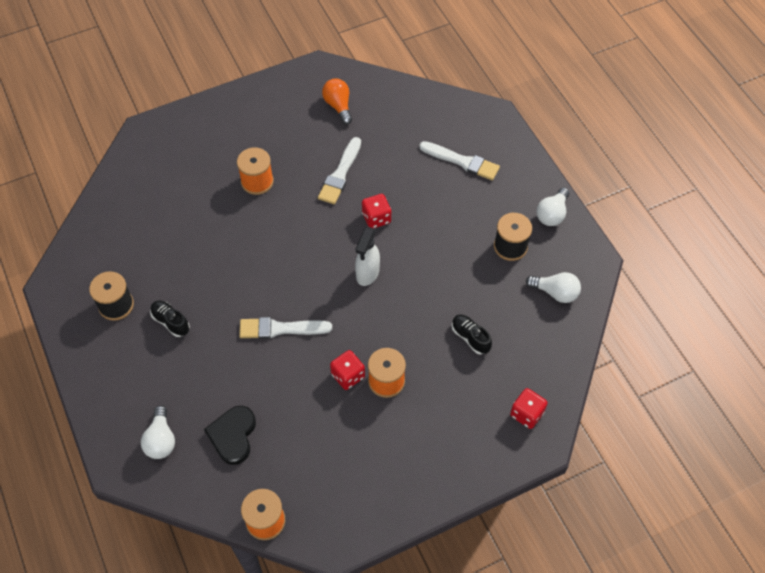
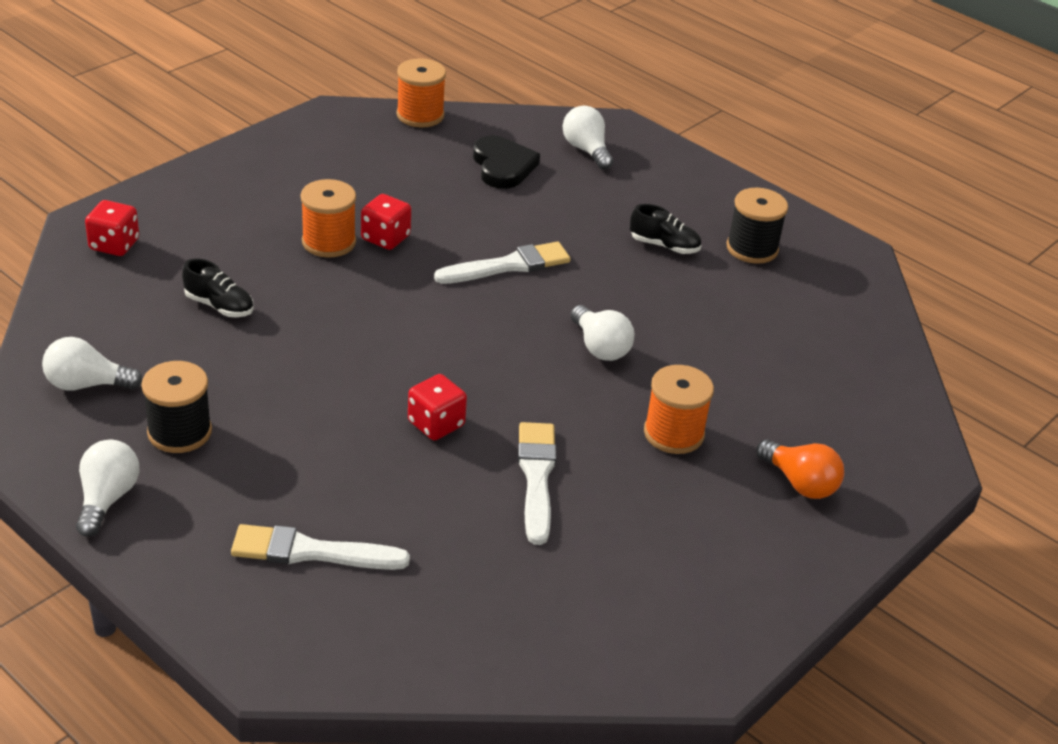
camera: 155 degrees right, 20 degrees down
orange light bulb [322,78,352,125] -> orange light bulb moved to [756,439,844,499]
white spray bottle [355,227,380,286] -> none
none -> white light bulb [570,305,634,361]

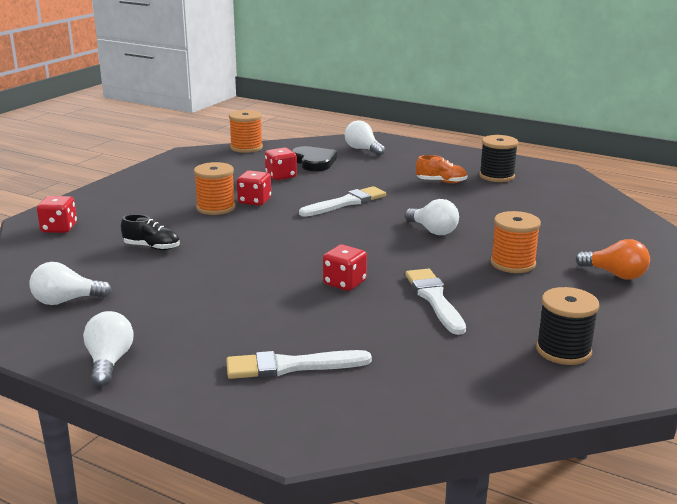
camera: 10 degrees left, 15 degrees down
black spool [141,361,212,453] -> black spool moved to [536,287,599,365]
black shoe [630,204,701,254] -> orange shoe [416,155,467,183]
none -> red dice [265,147,297,180]

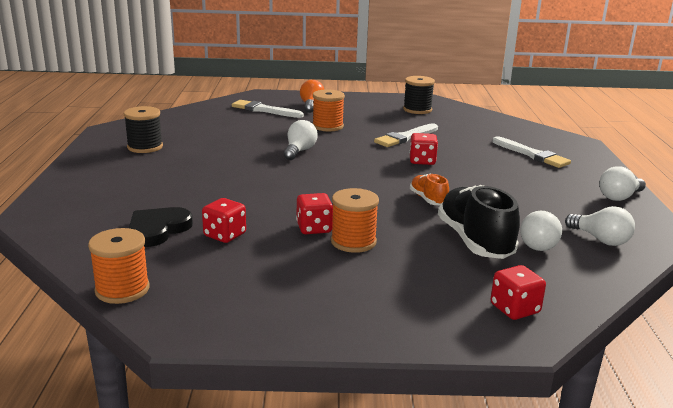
camera: 120 degrees left, 0 degrees up
black shoe [121,214,180,250] -> black shoe [438,185,520,259], size x1.91
white brush [299,186,386,217] -> white brush moved to [232,100,304,118]
white light bulb [345,120,385,156] -> white light bulb moved to [520,211,562,251]
orange shoe [416,155,467,183] -> orange shoe moved to [410,173,449,205]

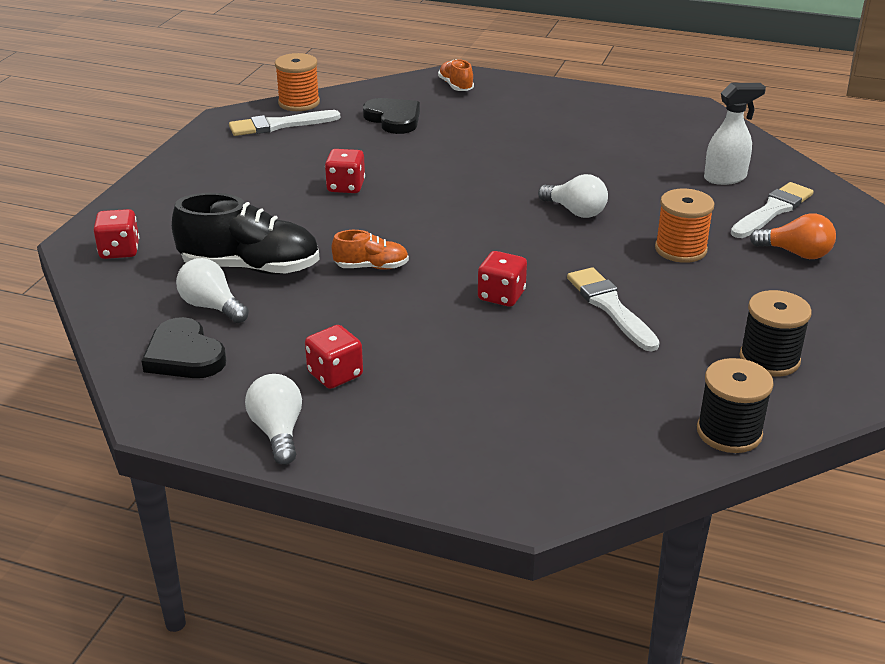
camera: 110 degrees right, 10 degrees up
black spool [124,106,163,153] -> black spool moved to [697,358,774,453]
red dice [202,198,246,243] -> red dice moved to [305,325,363,389]
orange spool [331,188,379,253] -> none
white brush [493,136,571,168] -> white brush moved to [229,110,341,136]
white light bulb [565,206,635,246] -> black heart [142,317,226,378]
none -> orange shoe [438,59,474,91]
none -> white spray bottle [704,83,766,185]

